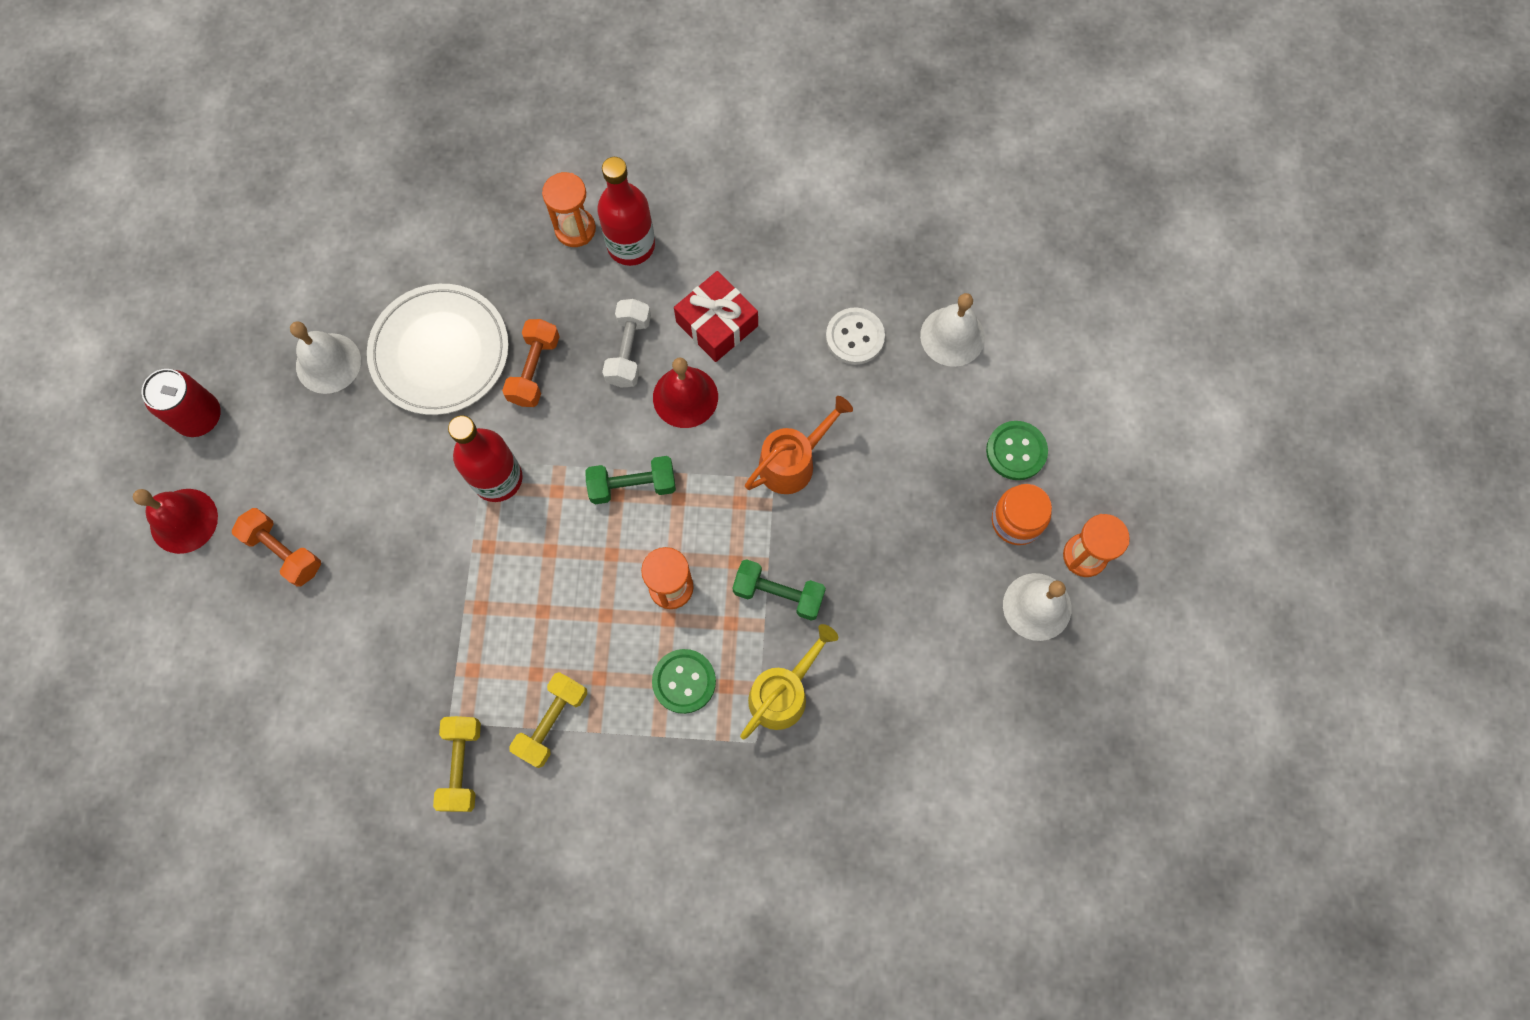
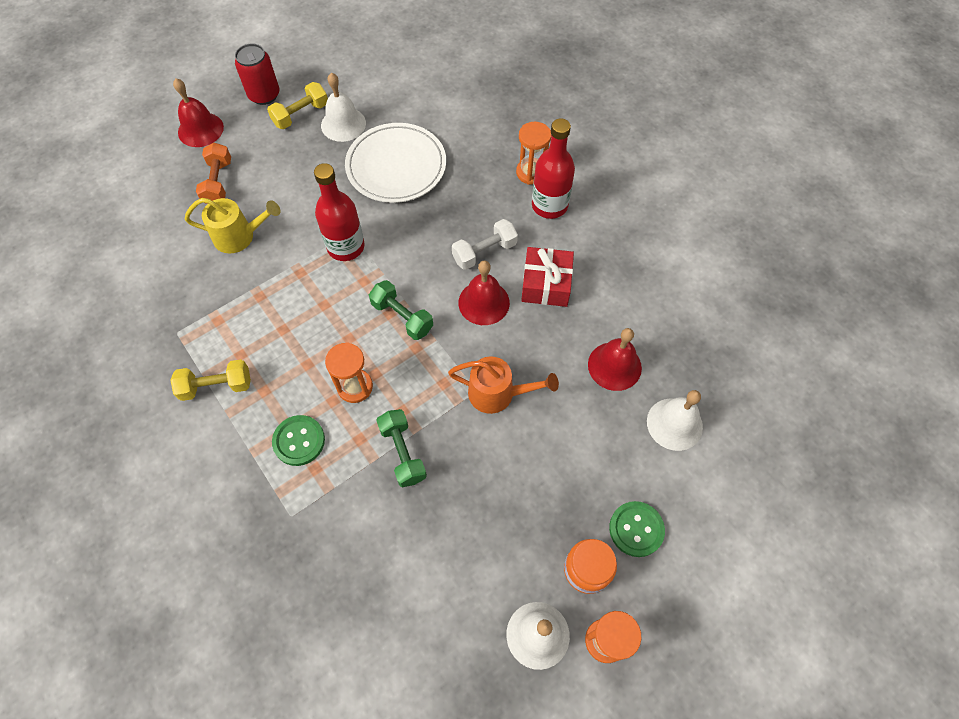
camera: 50 degrees right, 10 degrees down
yellow dumbbell [433,716,481,812] -> yellow dumbbell moved to [267,82,328,129]
orange dumbbell [502,319,560,407] -> none
yellow watering can [740,624,838,739] -> yellow watering can moved to [185,198,280,254]
white button [826,308,885,365] -> red bell [588,328,642,391]

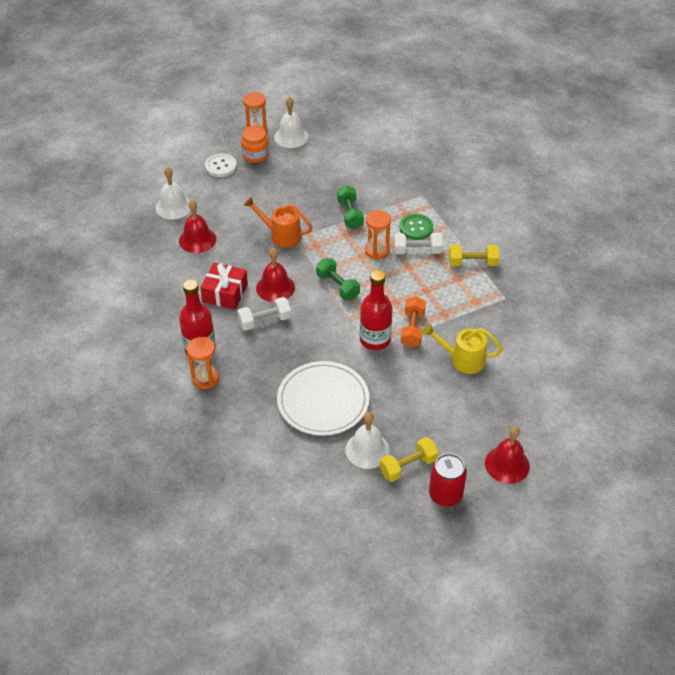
camera: 170 degrees left, 15 degrees down
orange dumbbell [196,143,231,204] -> orange dumbbell moved to [401,297,426,348]
green button [609,501,665,557] -> white button [205,154,237,177]
none -> white dumbbell [394,233,443,254]

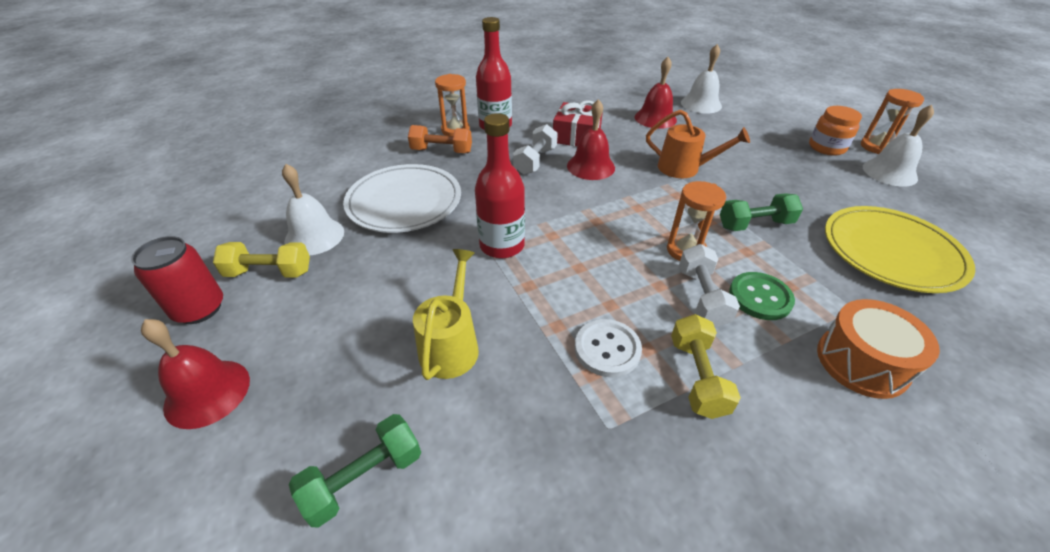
camera: 90 degrees right, 5 degrees down
white button [205,154,237,177] -> white button moved to [575,319,642,377]
white dumbbell [237,297,291,331] -> white dumbbell turned 45 degrees clockwise [513,124,558,175]
orange watering can [244,197,313,248] -> orange watering can turned 90 degrees clockwise [646,110,750,178]
green dumbbell [316,258,360,300] -> green dumbbell moved to [289,414,421,527]
yellow dumbbell [380,437,439,482] -> yellow dumbbell turned 60 degrees counterclockwise [213,242,310,278]
orange dumbbell [401,297,426,348] -> orange dumbbell moved to [408,125,472,153]
none -> orange drum [817,299,940,399]
none -> yellow plate [825,206,975,293]

